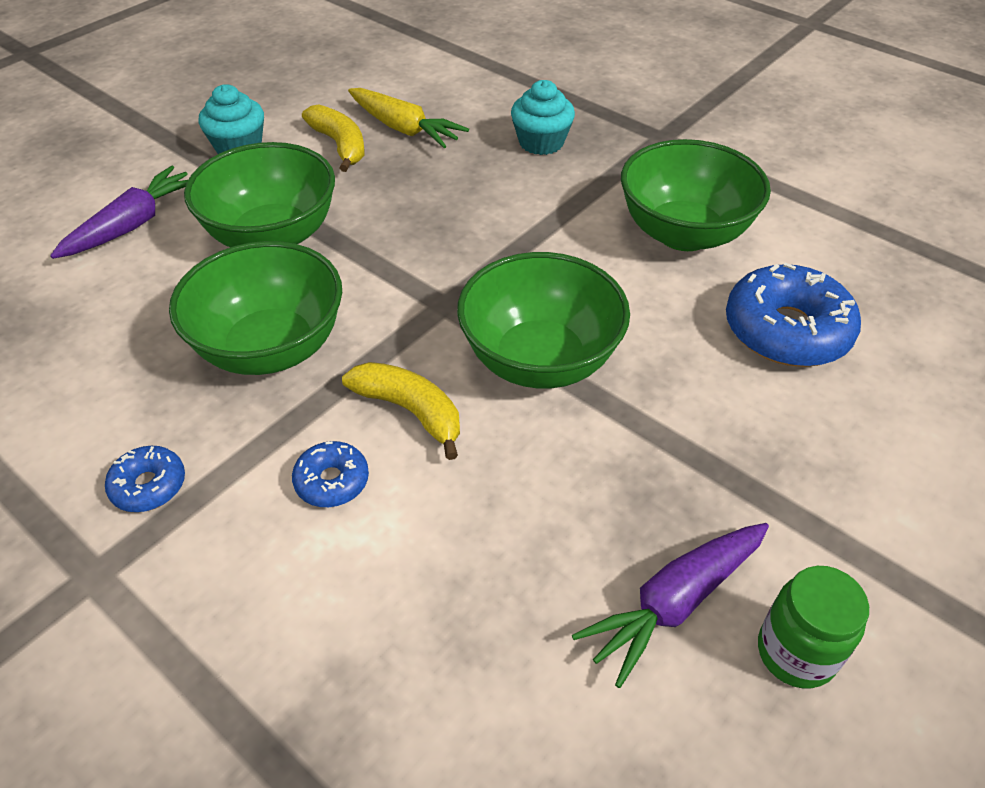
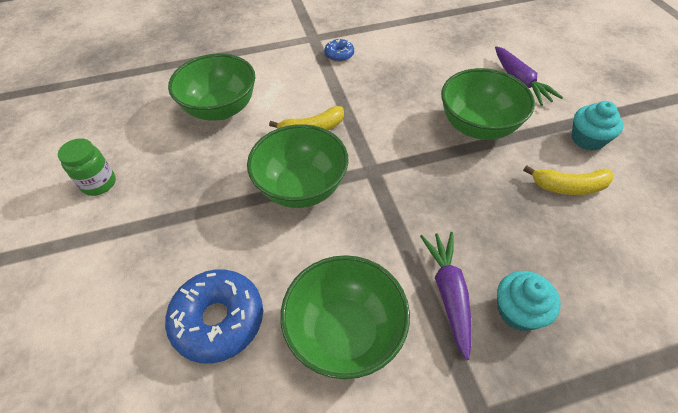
camera: 125 degrees right, 5 degrees up
green bowl [169,241,342,375] -> green bowl moved to [168,54,255,120]
blue donut [292,441,369,507] -> none
yellow carrot [348,88,469,148] -> none
purple carrot [572,523,769,688] -> purple carrot moved to [420,232,471,360]

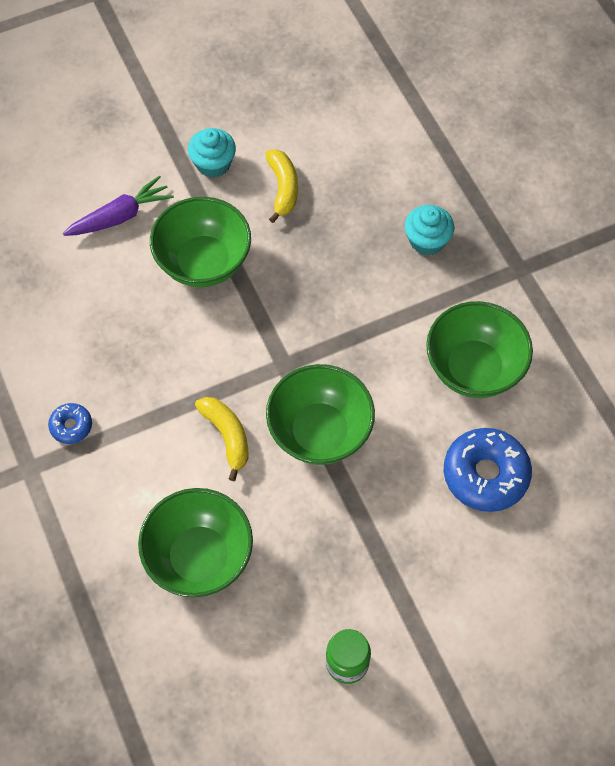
camera: 100 degrees left, 10 degrees up
purple carrot [420,232,471,360] -> none

